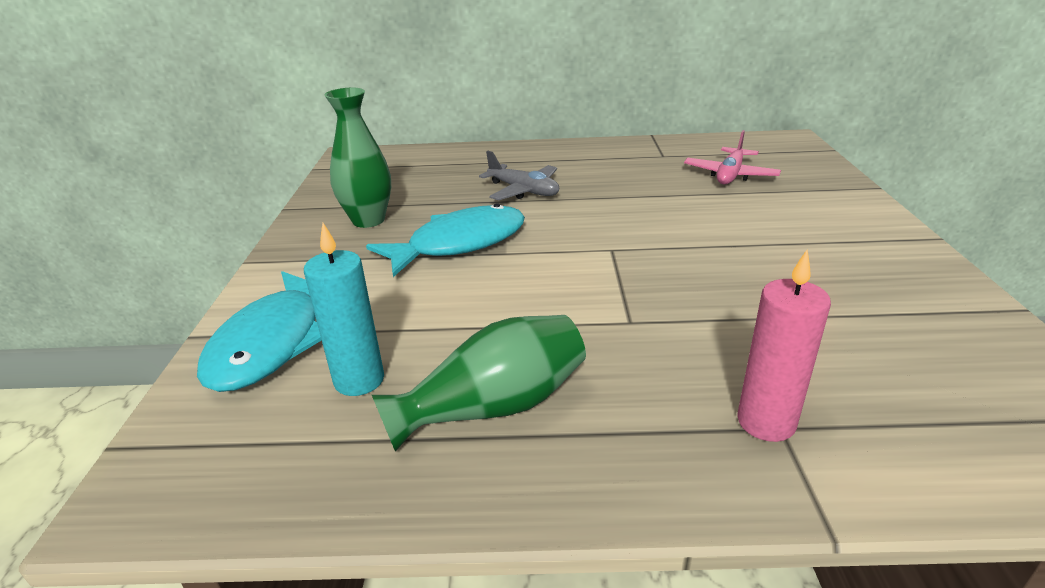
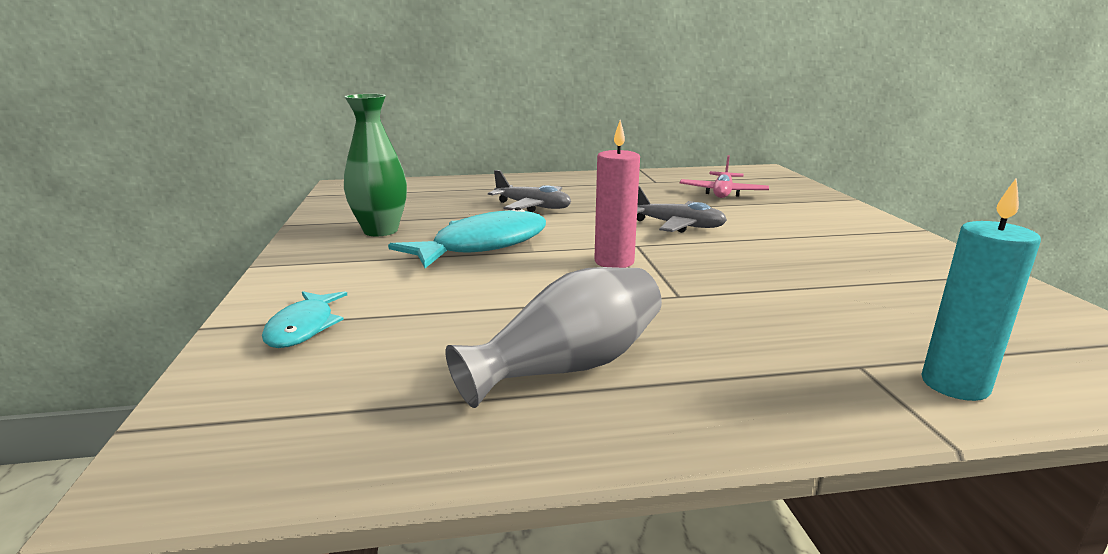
camera: 10 degrees left, 10 degrees down
turquoise fish [197,271,322,392] -> turquoise fish [262,291,347,348], size x0.55
turquoise candle [304,223,384,396] -> turquoise candle moved to [922,178,1041,401]
green vase [372,315,586,452] -> grey vase [445,267,662,408]
pink candle [737,250,831,442] -> pink candle moved to [594,120,640,268]
none -> grey plane [637,186,727,233]

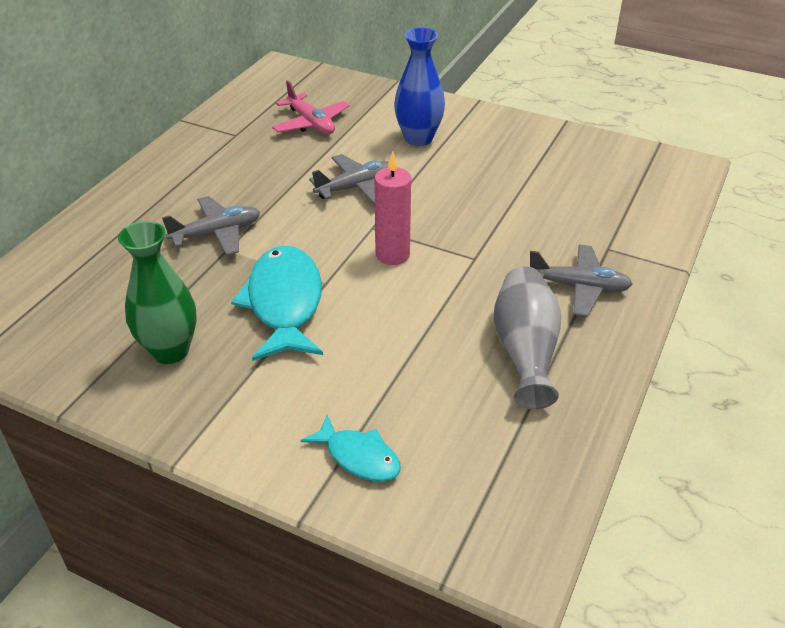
camera: 55 degrees left, 20 degrees up
turquoise candle [922,178,1041,401] -> none
none -> blue vase [394,28,445,146]
none -> grey plane [530,245,632,317]

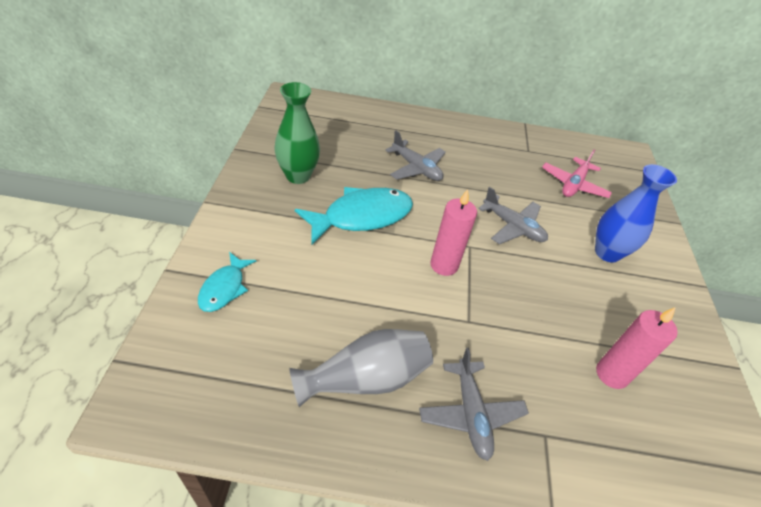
camera: 65 degrees right, 5 degrees up
none -> pink candle [596,307,678,389]

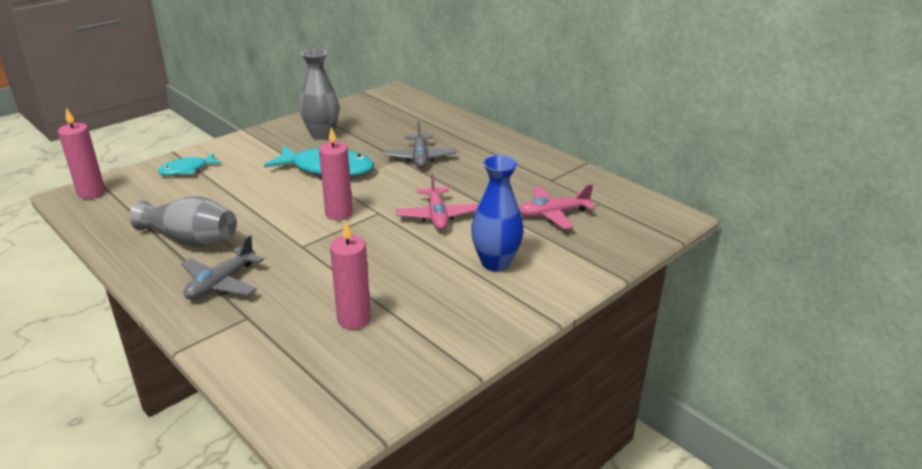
camera: 45 degrees right, 15 degrees down
green vase [275,82,320,184] -> grey vase [300,49,339,140]
grey plane [478,187,548,244] -> pink plane [396,173,478,230]
none -> pink candle [58,108,105,199]

